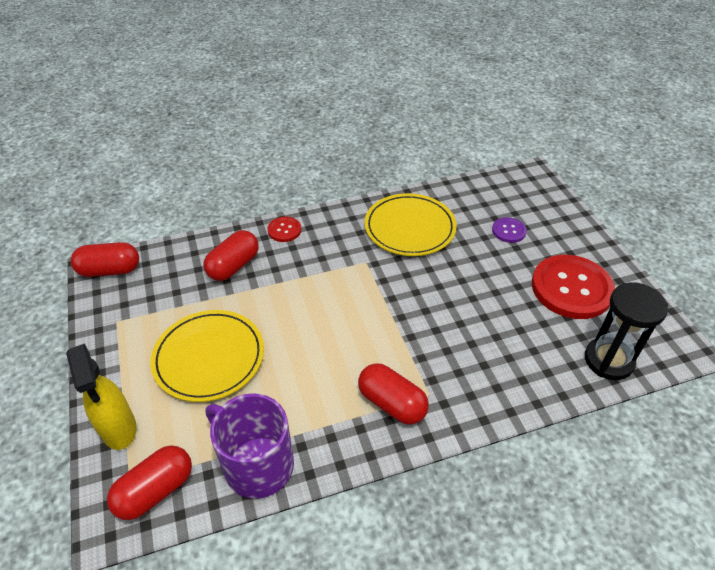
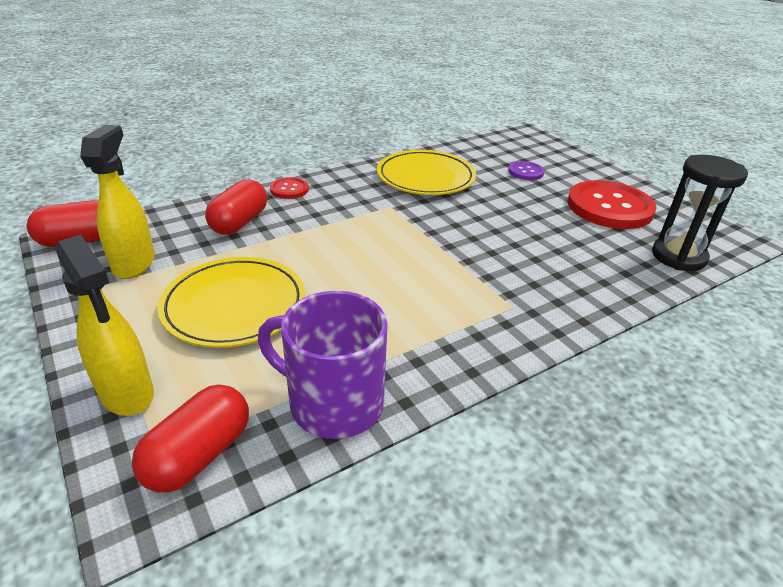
camera: 15 degrees left, 10 degrees down
red capsule [358,363,429,425] -> none
none -> yellow spray bottle [80,125,155,279]

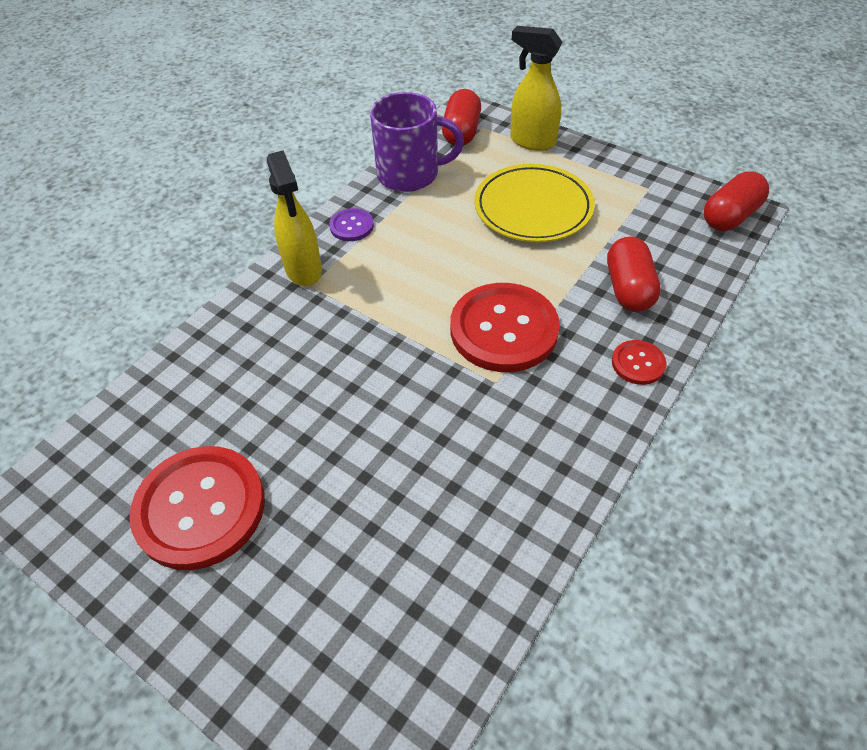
camera: 160 degrees right, 15 degrees up
yellow spray bottle [80,125,155,279] -> yellow spray bottle moved to [267,150,322,286]
yellow plate [377,150,476,195] -> none
purple button [508,161,544,180] -> purple button moved to [329,208,374,241]
black hourglass [652,155,748,271] -> none
none -> red button [450,283,560,372]

